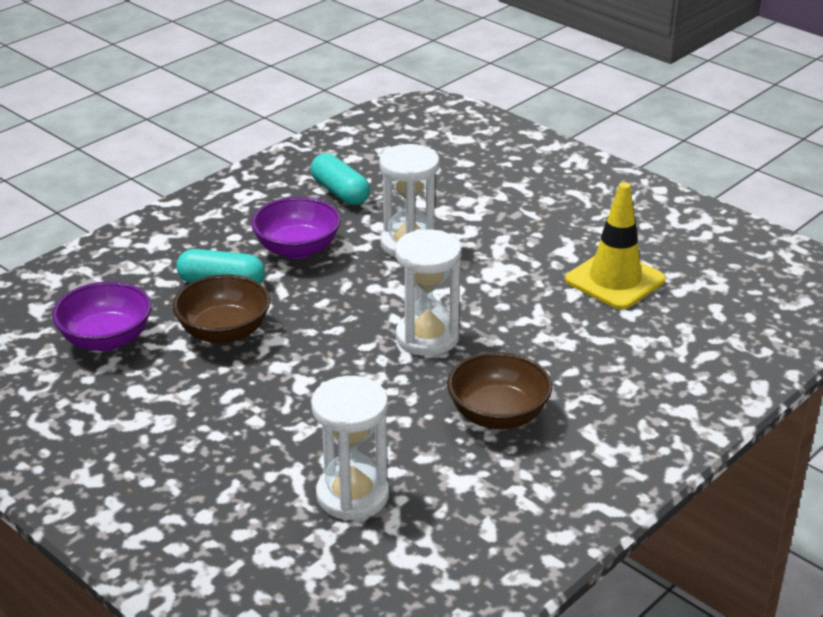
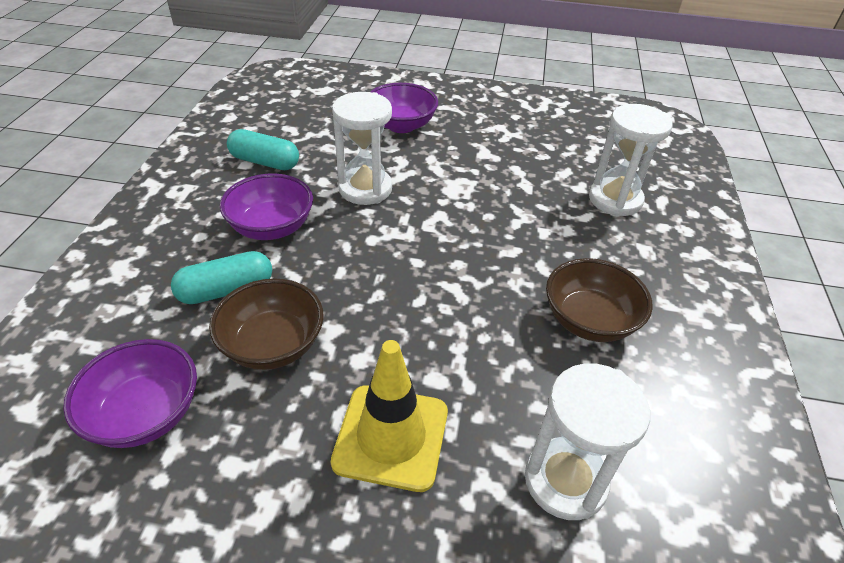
camera: 35 degrees left, 10 degrees up
white hourglass [395,229,461,356] -> white hourglass moved to [589,104,672,217]
yellow traffic cone [565,182,666,310] -> yellow traffic cone moved to [331,340,448,492]
none -> purple bowl [370,83,438,133]

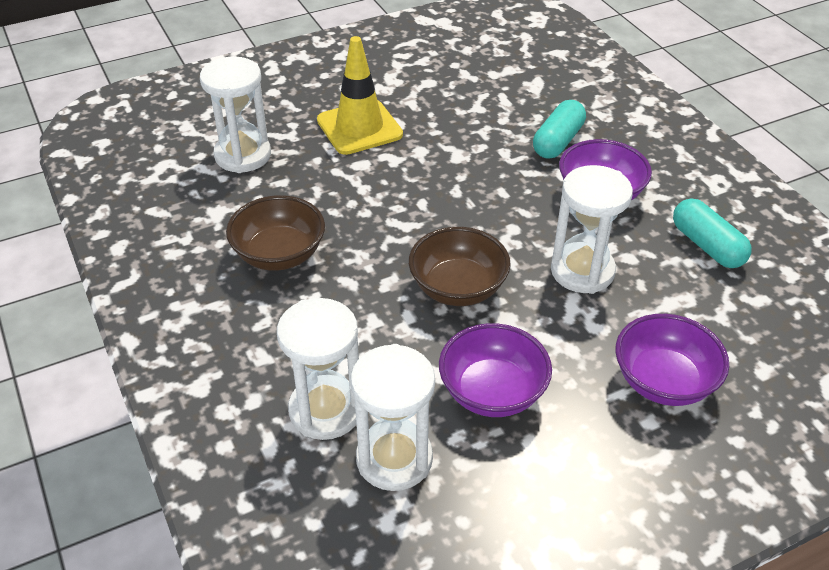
camera: 145 degrees right, 0 degrees up
purple bowl [63,339,197,448] -> purple bowl moved to [439,323,552,417]
brown bowl [209,278,324,370] -> brown bowl moved to [409,227,511,306]
turquoise capsule [227,129,299,170] -> turquoise capsule turned 75 degrees clockwise [673,198,752,268]
none -> white hourglass [350,344,435,491]

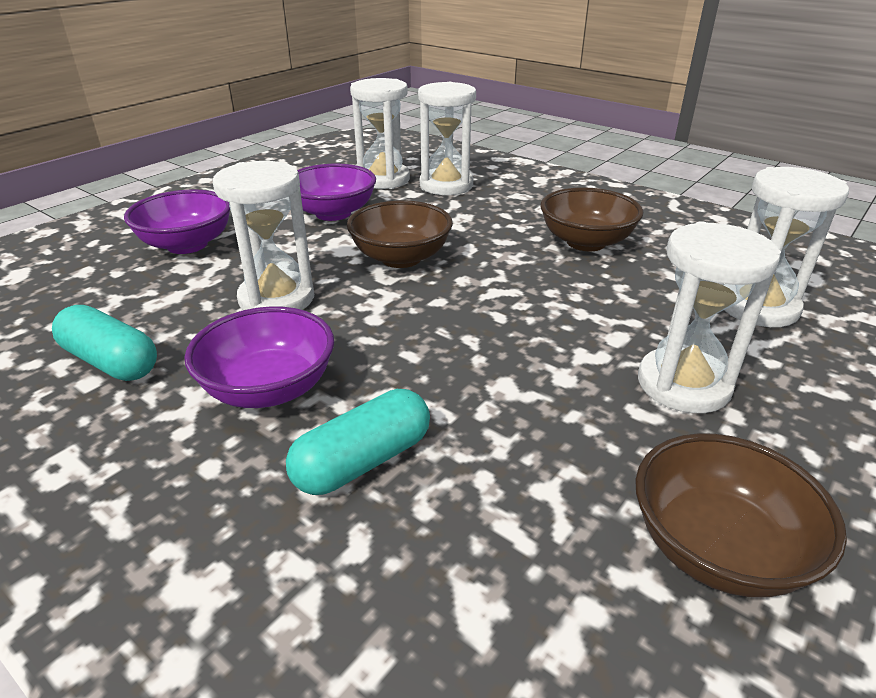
camera: 155 degrees right, 10 degrees down
yellow traffic cone [317,36,403,155] -> white hourglass [638,221,781,413]
turquoise capsule [533,100,586,159] -> turquoise capsule turned 45 degrees clockwise [286,389,430,495]
none -> brown bowl [635,433,847,597]

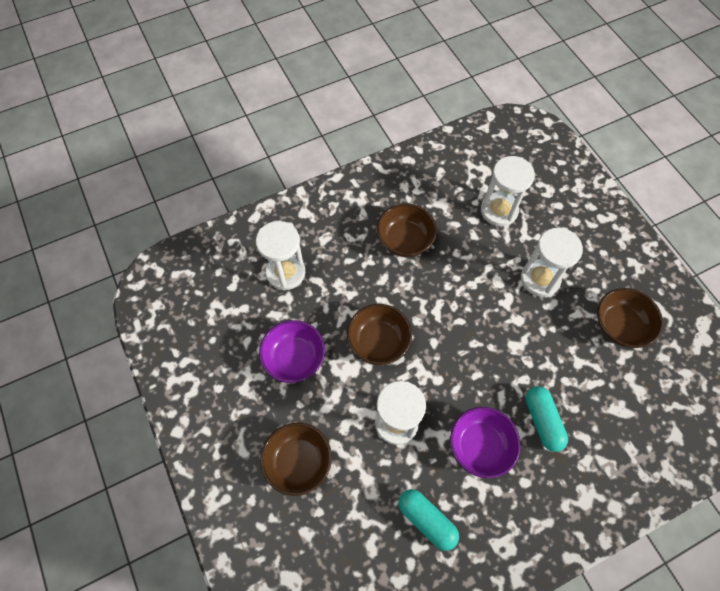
camera: 65 degrees left, 30 degrees up
turquoise capsule [52,305,157,381] -> turquoise capsule turned 75 degrees clockwise [398,489,459,551]
purple bowl [124,189,230,254] -> brown bowl [260,423,332,496]
white hourglass [350,78,410,189] -> none

